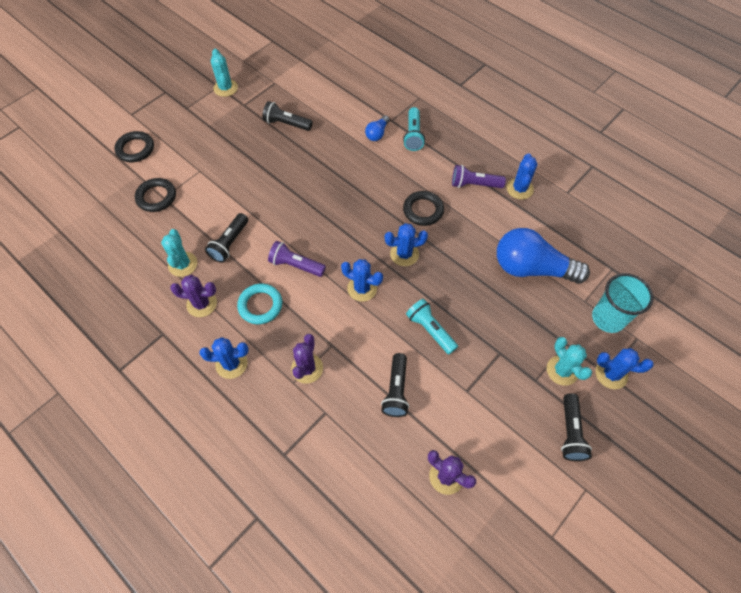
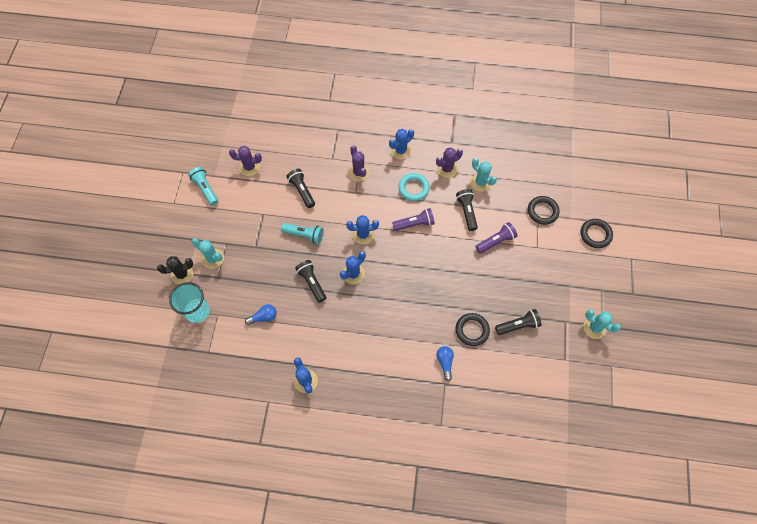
camera: 145 degrees right, 5 degrees up
turquoise flashlight [403,107,425,151] -> turquoise flashlight moved to [188,167,218,206]
black ring [403,191,444,226] -> black ring moved to [455,313,490,346]
purple flashlight [452,165,506,188] -> purple flashlight moved to [476,222,517,253]
blue light bulb [497,228,590,284] -> blue light bulb [245,304,277,325], size x0.45
black flashlight [561,393,592,461] -> black flashlight moved to [295,260,326,303]
blue cactus [596,348,654,389] -> black cactus [157,256,193,285]

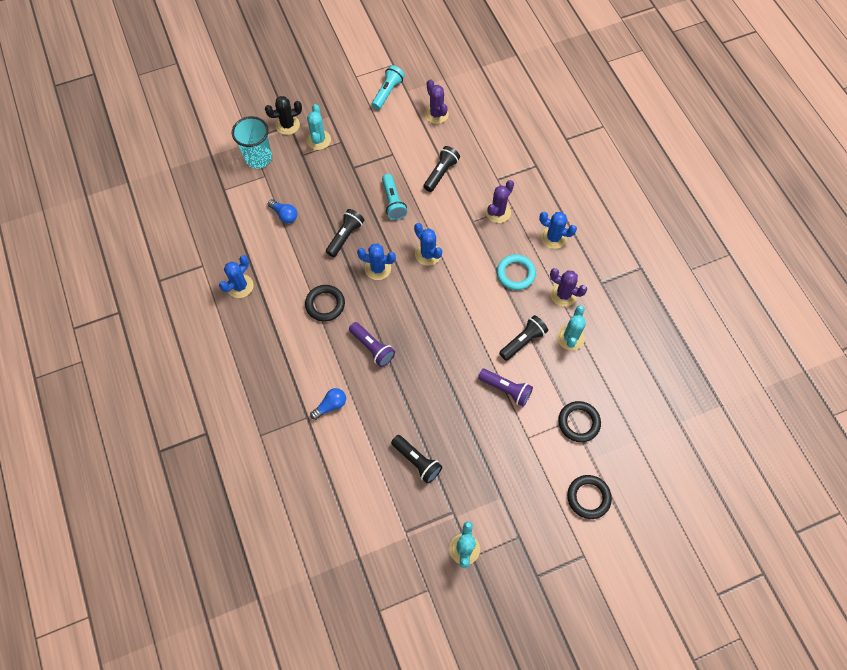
camera: 60 degrees right, 0 degrees up
black cactus [157,256,193,285] -> black cactus turned 60 degrees counterclockwise [265,96,302,135]
purple flashlight [392,208,435,231] -> purple flashlight moved to [349,322,395,367]
black ring [455,313,490,346] -> black ring moved to [305,285,345,322]

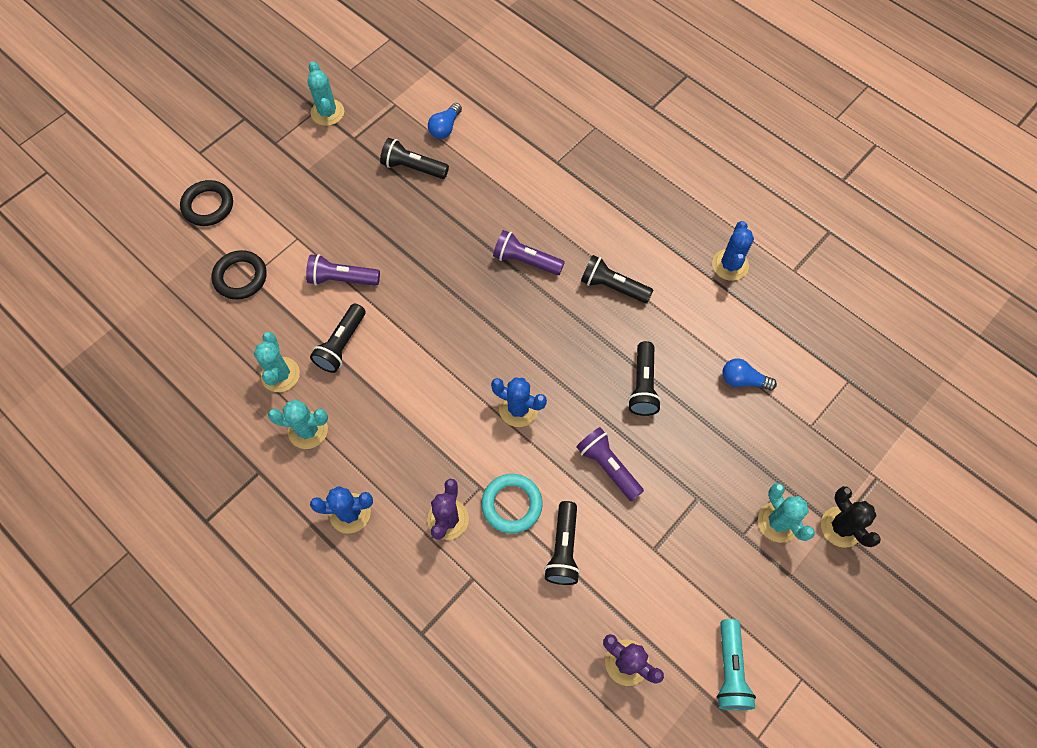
camera: 155 degrees right, 0 degrees up
turquoise cup [232,116,272,168] -> none
black cactus [265,96,302,135] -> black cactus turned 75 degrees counterclockwise [821,486,881,548]
black ring [305,285,345,322] -> black flashlight [581,255,653,303]
blue light bulb [310,388,346,420] -> blue light bulb moved to [428,103,462,139]
blue cactus [357,243,396,280] -> none
turquoise flashlight [382,174,407,220] -> purple flashlight [576,427,644,501]
turquoise ring [497,254,536,290] -> turquoise ring moved to [482,474,543,534]
purple cactus [550,268,587,307] -> turquoise cactus [268,400,328,449]

